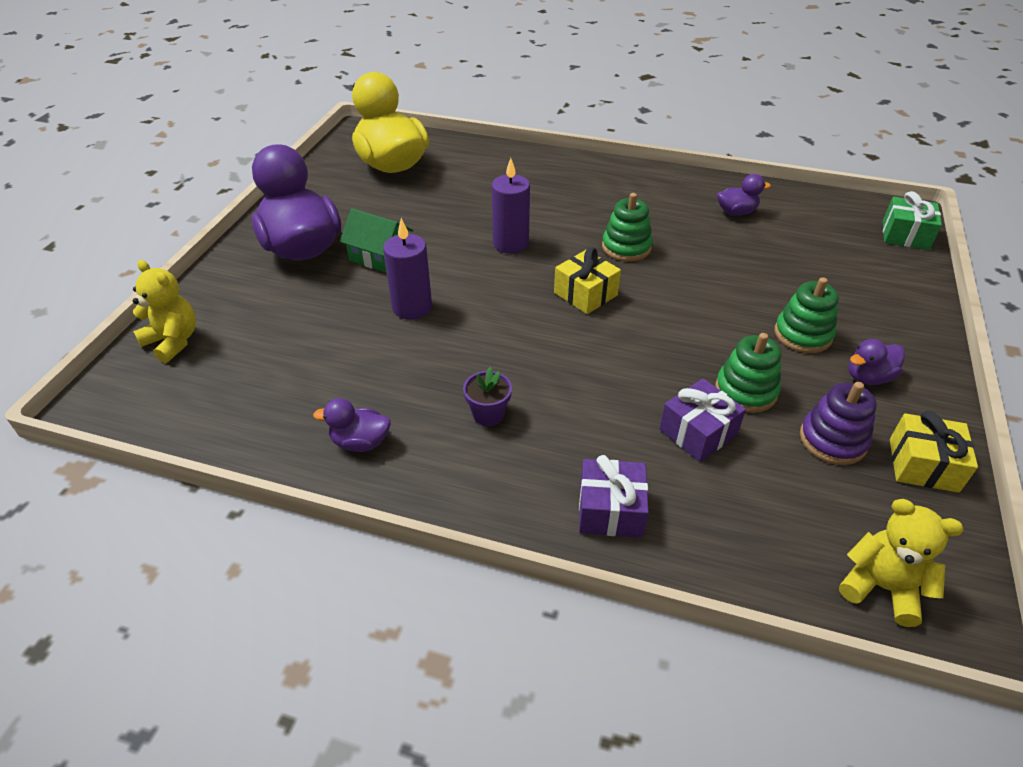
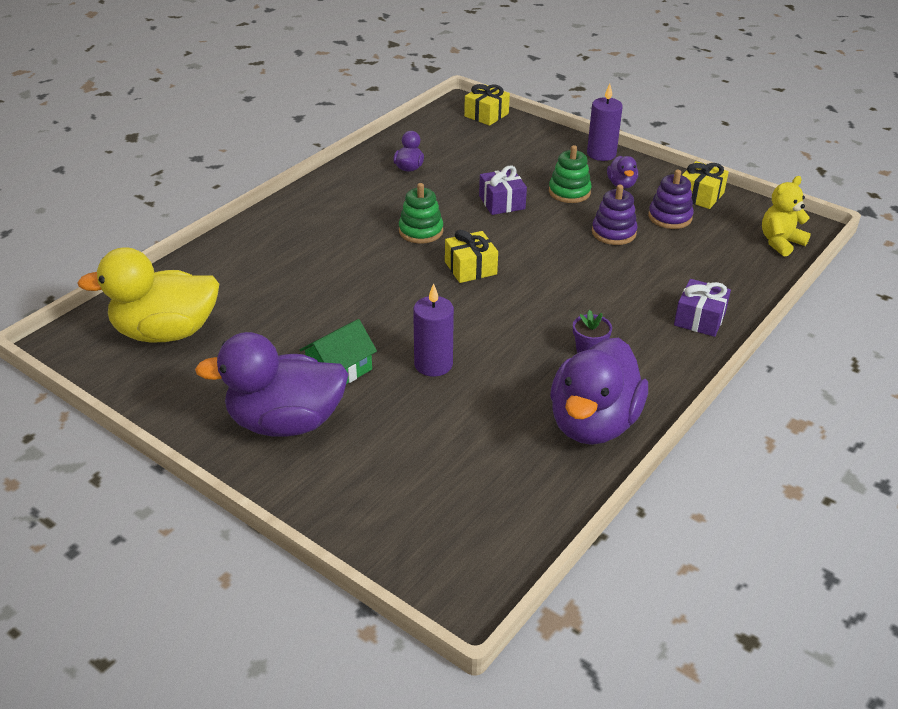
camera: 70 degrees left, 5 degrees down
yellow teddy bear [133,260,196,363] -> none
purple duck [313,398,391,452] -> purple duck [550,338,648,445], size x2.25
purple candle [492,158,530,254] -> purple candle moved to [587,84,623,161]
purple gift [659,378,746,462] -> purple gift moved to [479,165,527,215]
green stacking toy [715,333,781,413] -> purple stacking toy [592,185,638,245]
green gift [883,191,942,250] -> yellow gift [464,84,510,126]

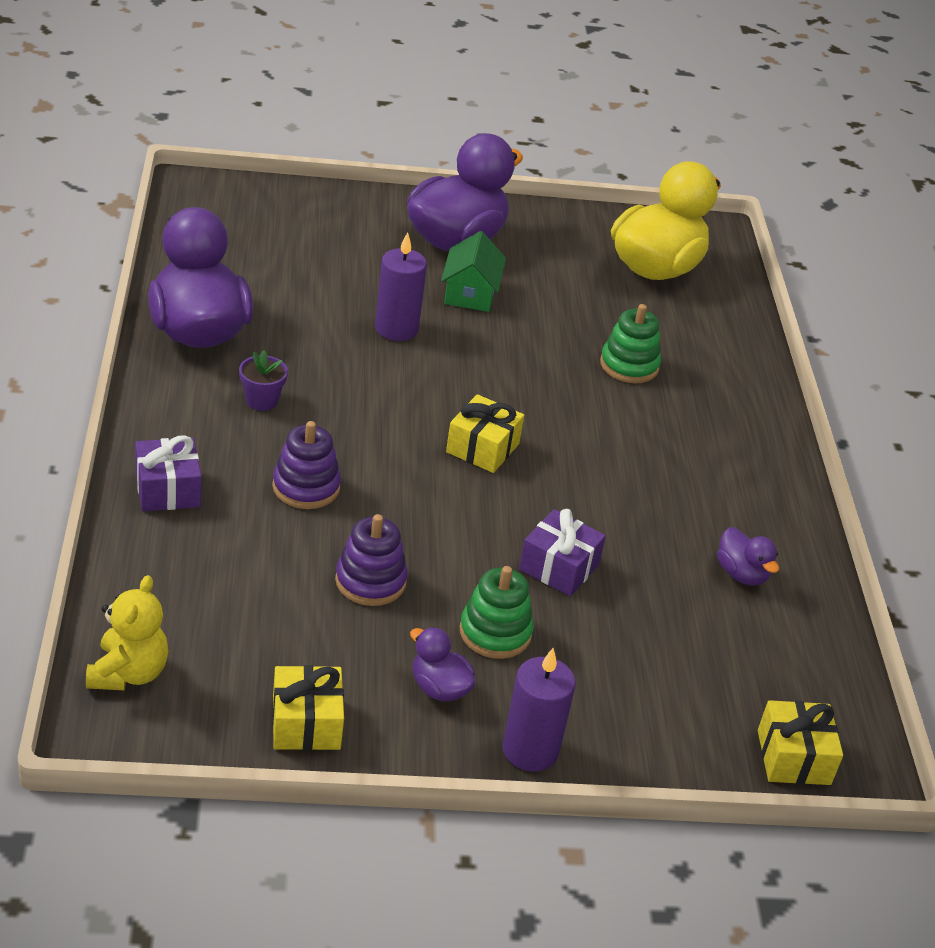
camera: 135 degrees right, 0 degrees up
green stacking toy [399,183,443,244] -> green stacking toy moved to [600,304,661,383]
purple stacking toy [648,170,694,229] -> purple stacking toy moved to [272,421,341,509]

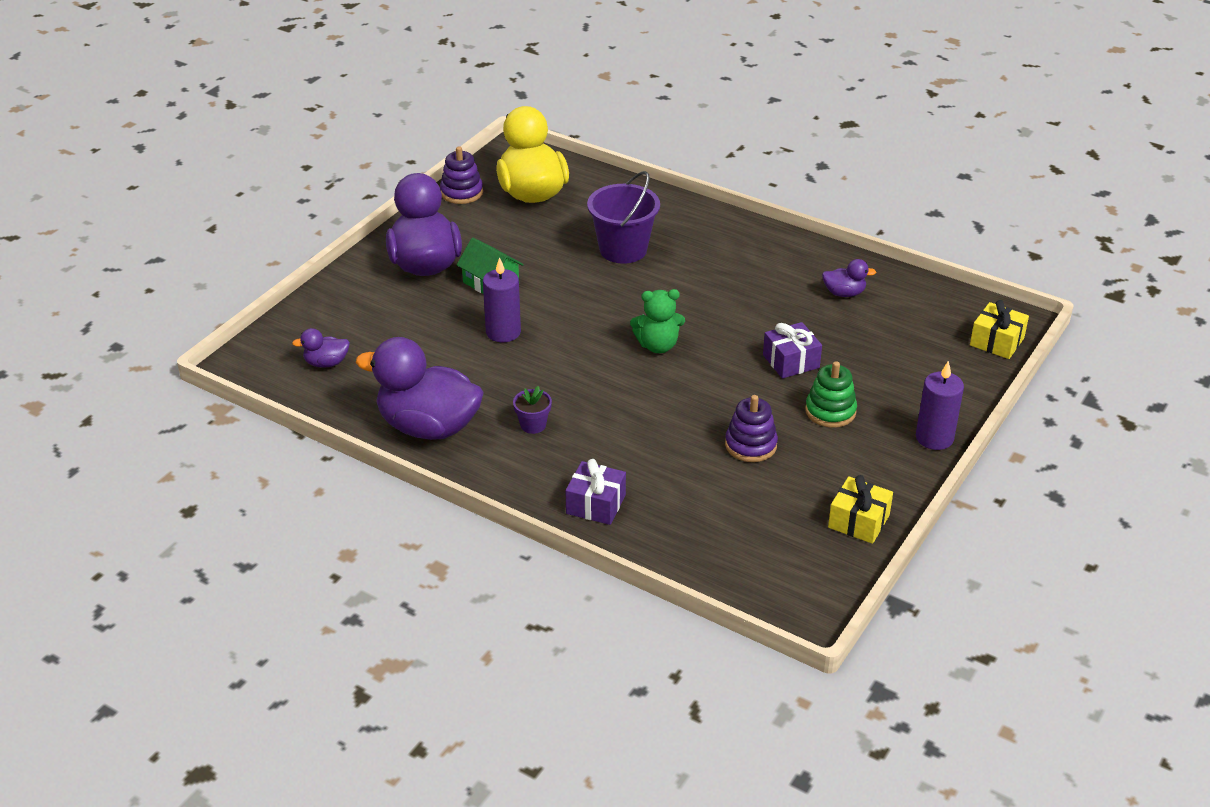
camera: 50 degrees left, 0 degrees up
yellow teddy bear [86,575,168,690] -> none
purple stacking toy [272,421,341,509] -> purple stacking toy moved to [440,147,483,204]
purple duck [410,627,475,701] -> purple duck moved to [292,328,350,368]
yellow gift [446,394,524,473] -> green teddy bear [630,289,685,353]
green stacking toy [600,304,661,383] -> purple bucket [587,171,660,264]

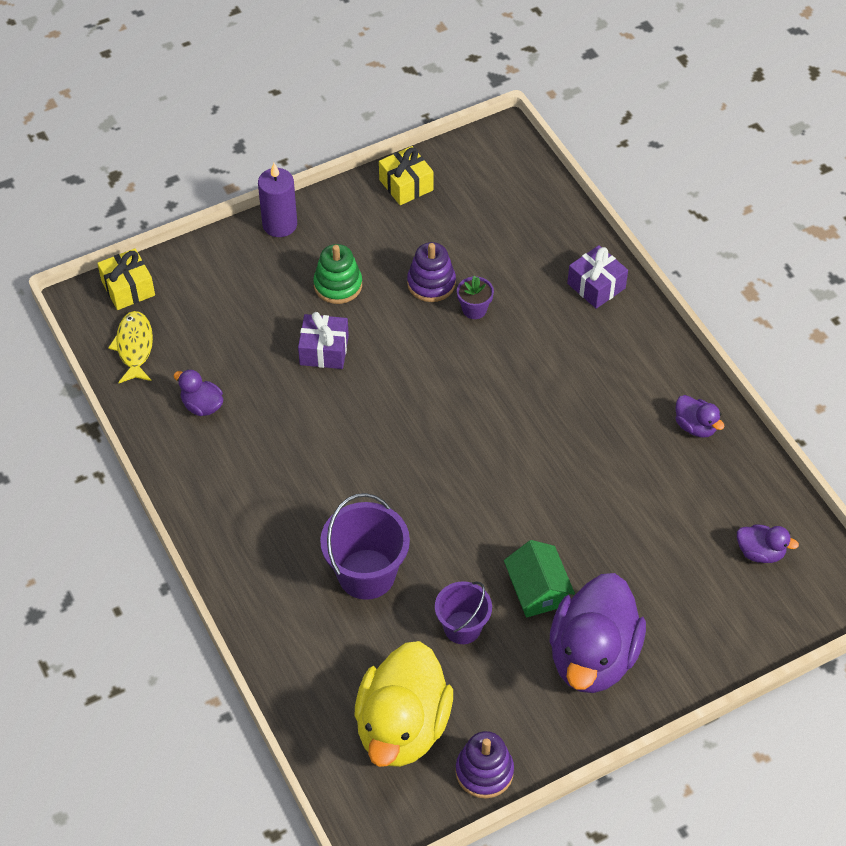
camera: 150 degrees left, 15 degrees up
purple duck [356,337,484,440] -> purple duck [675,395,725,438], size x0.44
purple candle [483,257,521,342] -> none
purple flower pot [513,386,552,434] -> purple flower pot moved to [457,275,494,319]
green teddy bear [630,289,685,353] -> none
none -> yellow fish [108,311,153,383]
none -> purple bucket [435,581,492,644]

